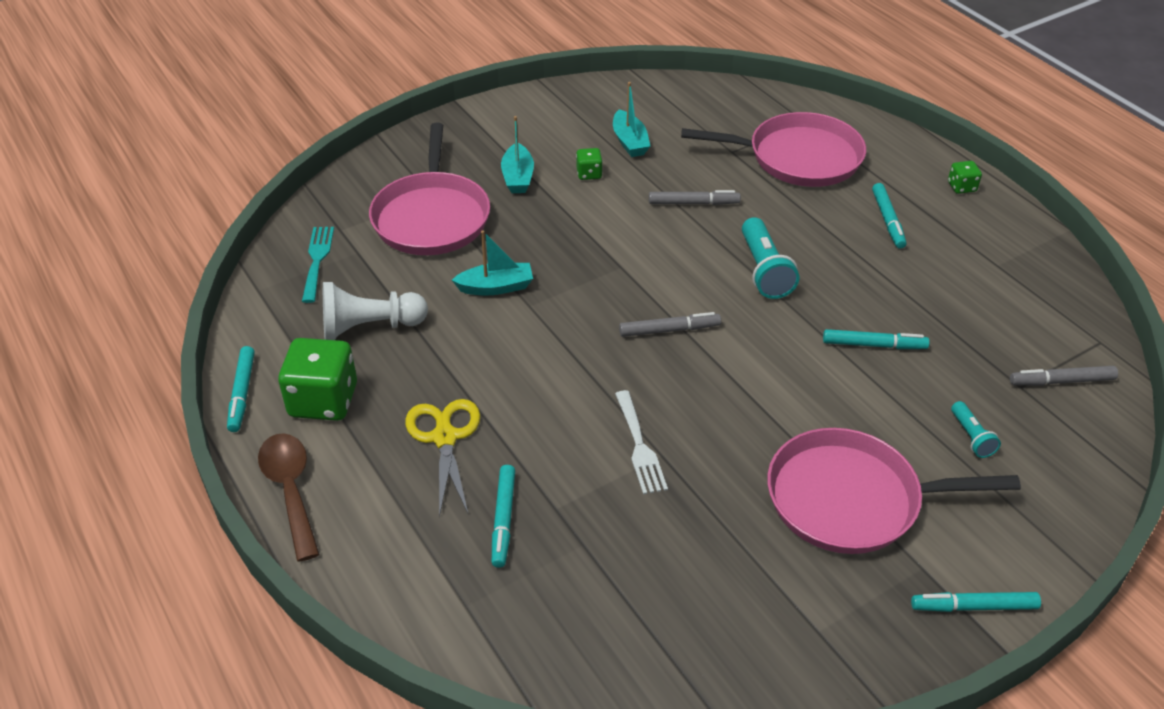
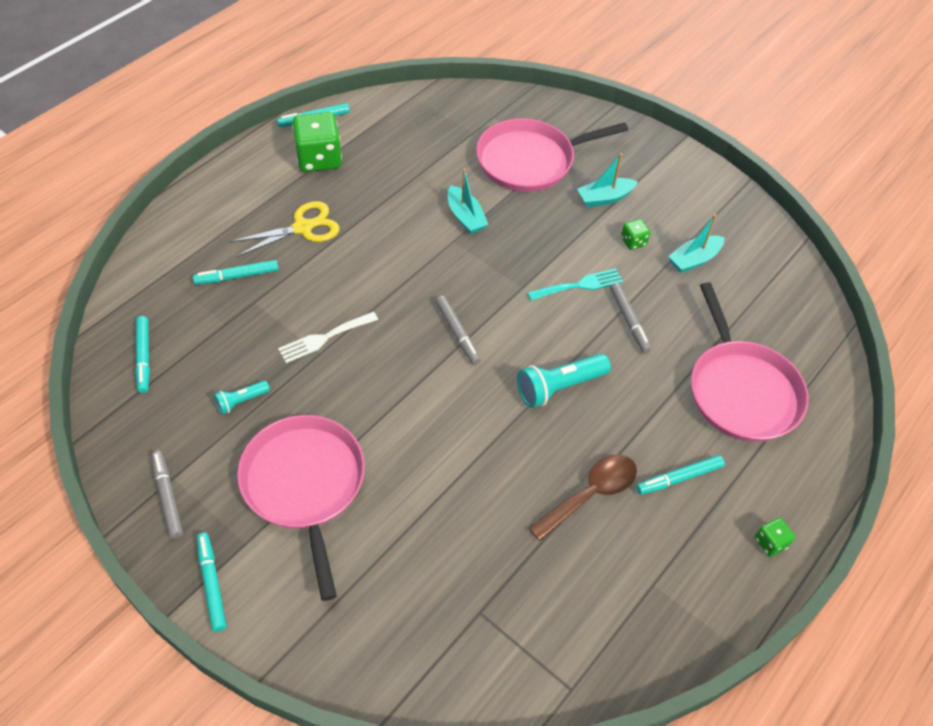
camera: 70 degrees right, 10 degrees up
brown spoon [258,433,320,562] -> brown spoon moved to [528,455,637,541]
turquoise fork [302,227,334,303] -> turquoise fork moved to [527,268,623,301]
white pawn [323,282,428,340] -> none
turquoise marker [823,329,930,349] -> turquoise marker moved to [135,316,150,393]
turquoise flashlight [951,401,1001,458] -> turquoise flashlight moved to [214,381,270,415]
grey marker [1010,366,1118,386] -> grey marker moved to [151,451,183,539]

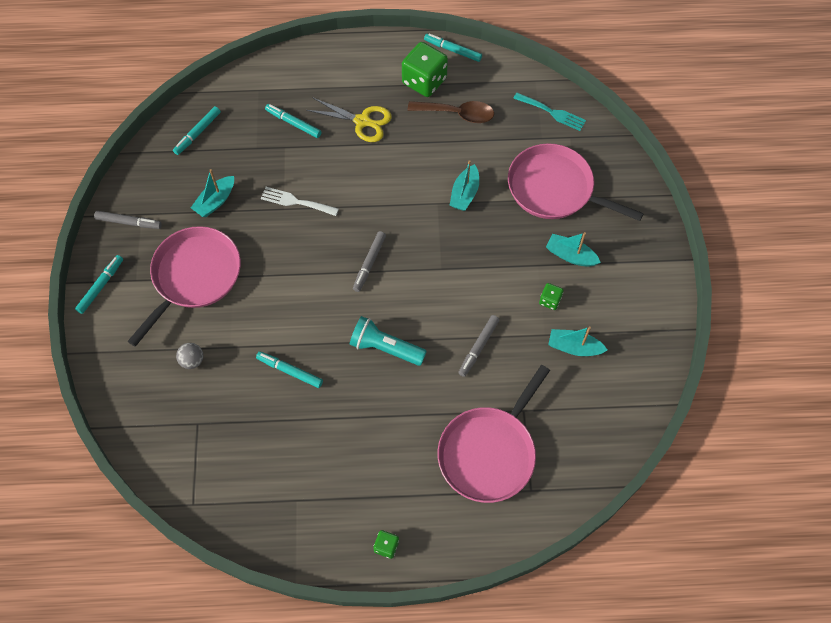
camera: 50 degrees right, 10 degrees up
grey marker [151,451,183,539] -> grey marker turned 75 degrees clockwise [94,211,162,229]
turquoise flashlight [214,381,270,415] -> turquoise boat [191,169,234,217]
turquoise fork [527,268,623,301] -> turquoise fork moved to [513,93,586,131]
brown spoon [528,455,637,541] -> brown spoon moved to [408,101,494,123]
turquoise marker [636,455,725,495] -> turquoise marker moved to [256,351,323,388]
none -> grey ball [176,343,203,369]

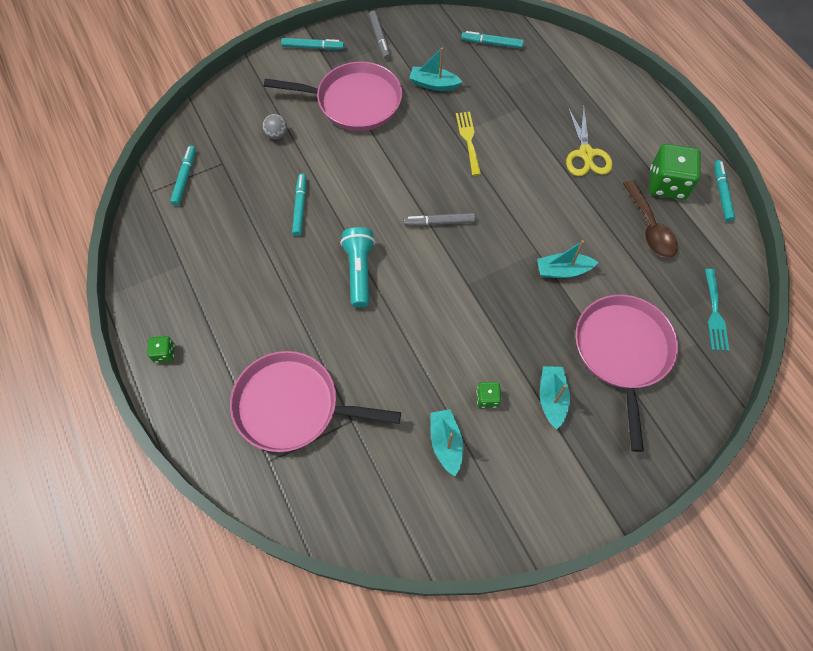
camera: 65 degrees right, 0 degrees up
white fork [261,187,339,216] -> yellow fork [456,112,481,176]
turquoise marker [265,104,322,138] -> turquoise marker moved to [170,146,196,206]
grey marker [458,315,499,377] -> none

